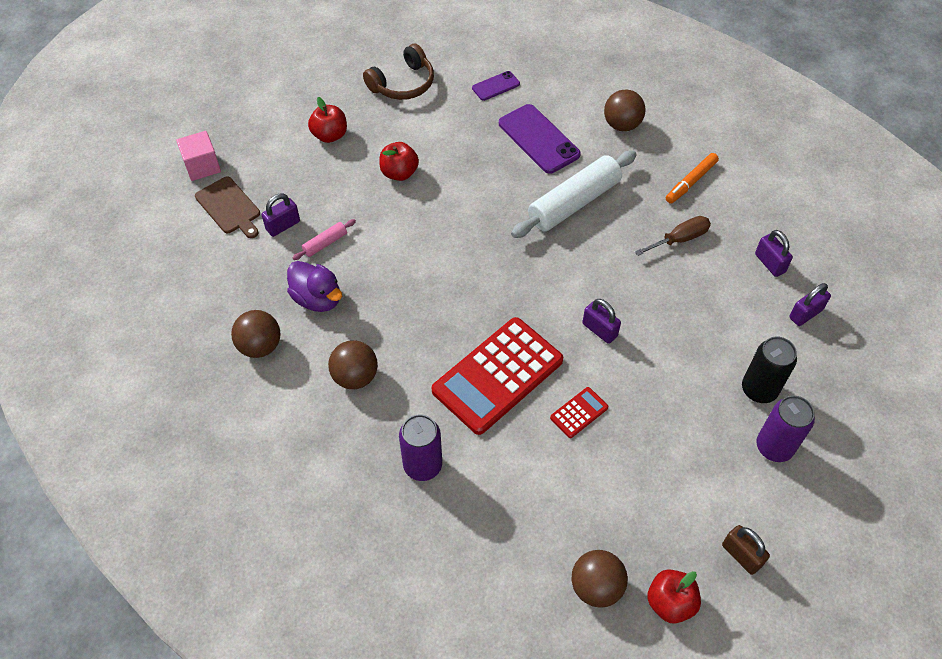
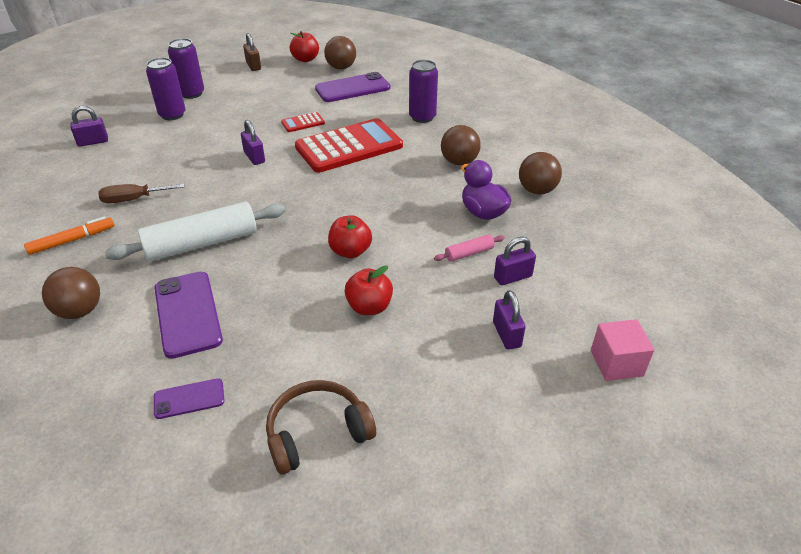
camera: 165 degrees left, 15 degrees down
brown cutting board [195,176,260,238] -> none
red apple [308,97,347,143] -> red apple moved to [328,215,372,258]
black can [742,337,797,403] -> purple can [146,57,186,120]
purple padlock [755,230,793,277] -> purple padlock moved to [493,290,526,350]
none -> purple phone [315,72,390,102]

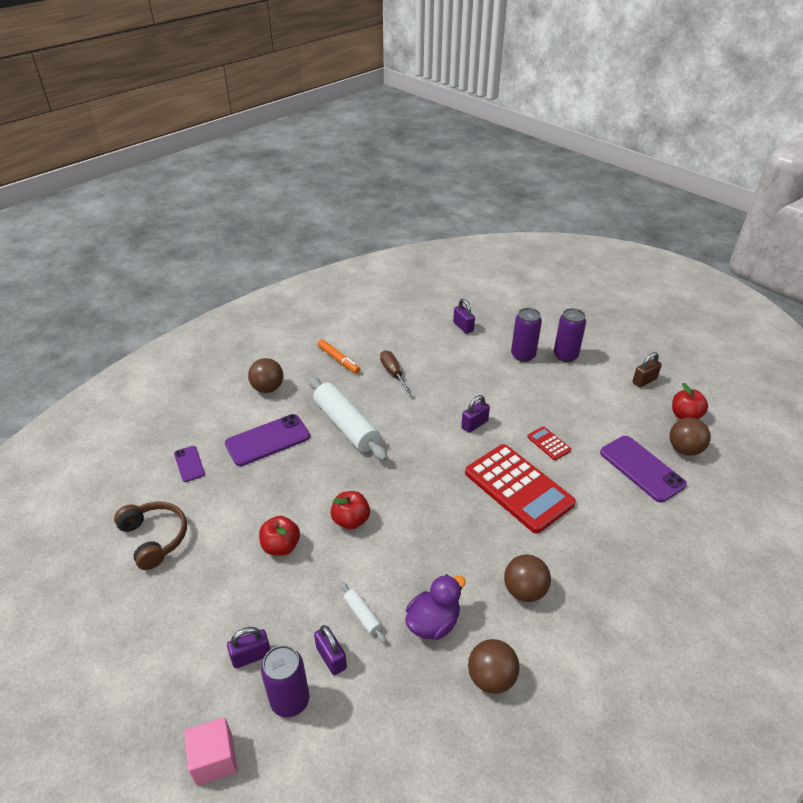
camera: 80 degrees right, 0 degrees up
purple can [409,60,438,123] -> purple can moved to [261,645,309,718]
pink rolling pin [434,234,505,262] -> white rolling pin [340,582,386,643]

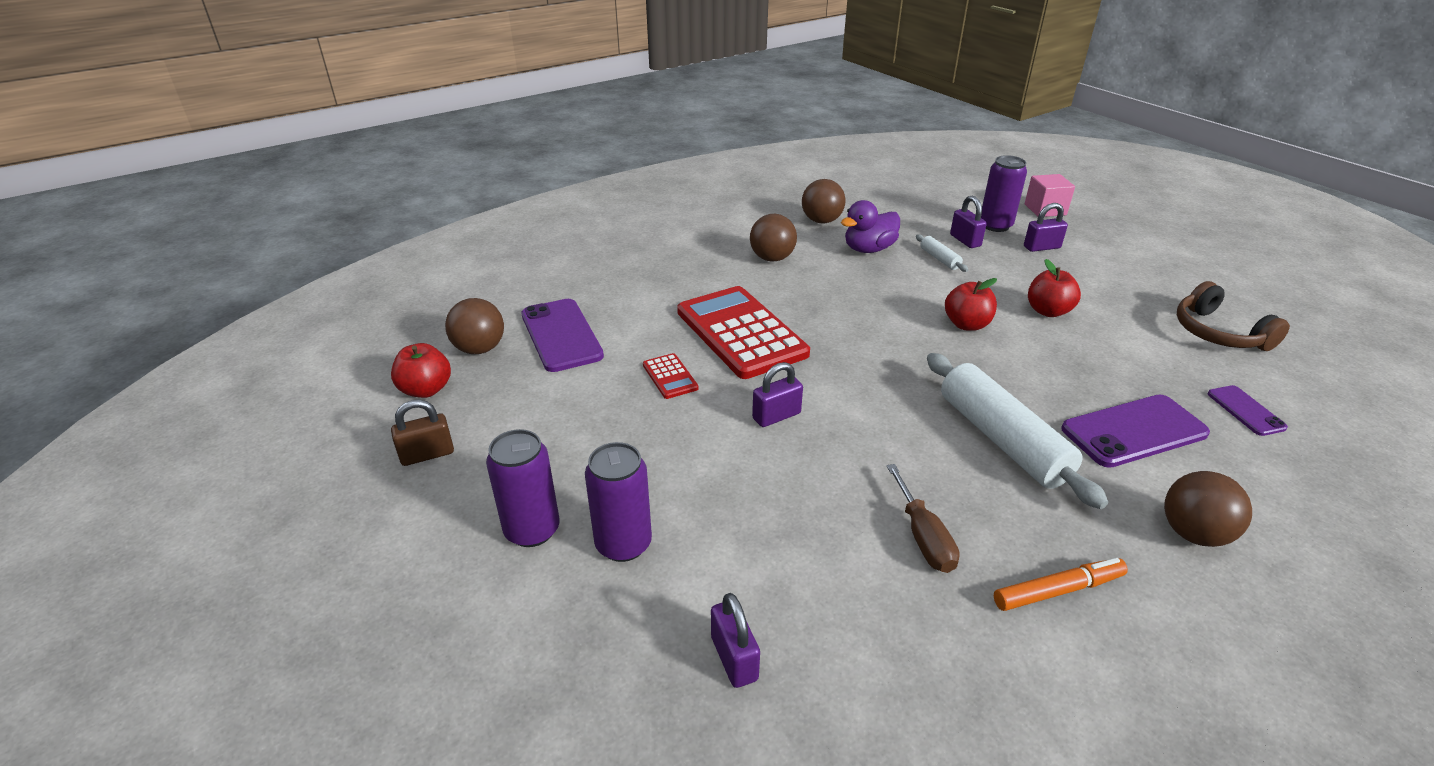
camera: 170 degrees left, 5 degrees down
orange marker [318,339,360,374] -> orange marker turned 105 degrees clockwise [994,558,1128,611]

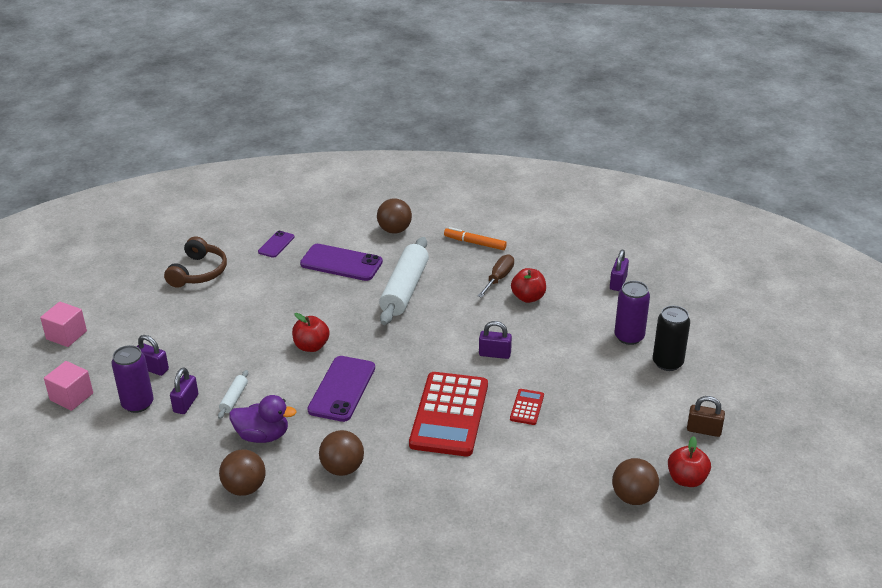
camera: 140 degrees left, 0 degrees up
purple can [486,429,560,547] -> black can [653,306,690,371]
purple phone [521,299,604,372] -> purple phone moved to [307,356,375,422]
red apple [1028,259,1081,317] -> red apple moved to [511,268,546,303]
none -> pink cube [40,302,87,347]

